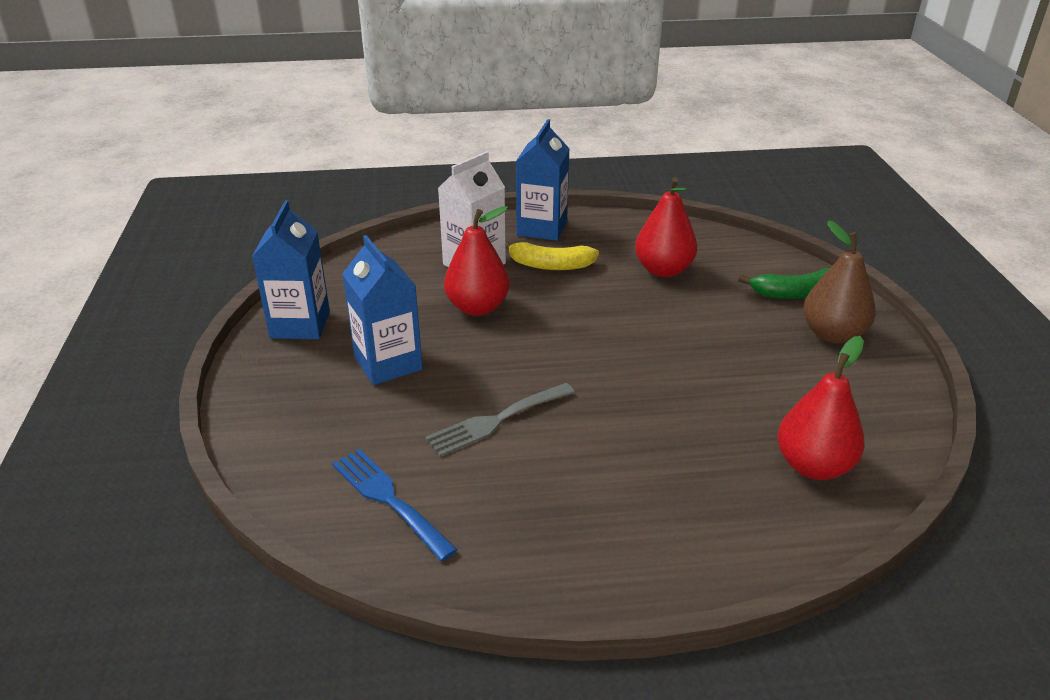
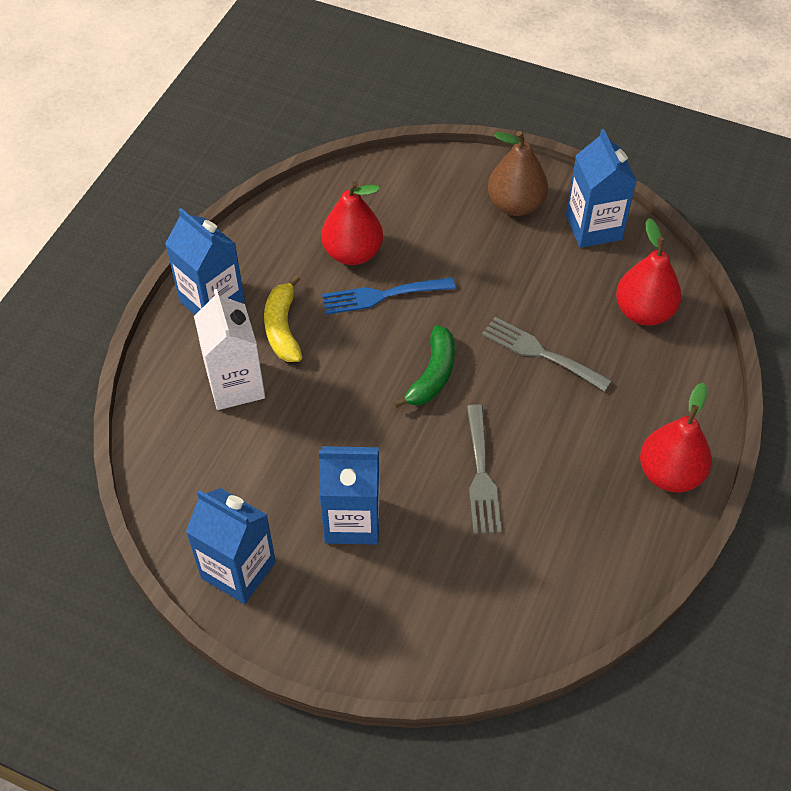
camera: 60 degrees left, 20 degrees up
blue fork [332,449,458,561] -> blue fork moved to [322,277,455,315]
red pear [444,206,510,316] -> red pear moved to [640,383,712,493]
yellow banana [505,240,599,270] -> yellow banana turned 135 degrees clockwise [264,275,302,362]
green banana [738,268,830,299] -> green banana moved to [393,325,455,408]
none -> grey fork [482,317,612,392]
none -> blue carton [566,129,637,248]

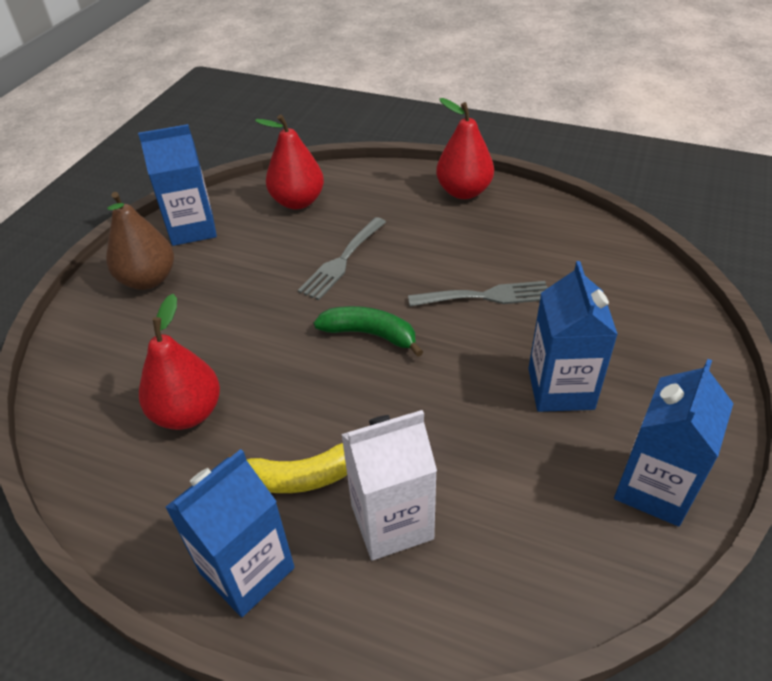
camera: 90 degrees left, 10 degrees down
blue fork [322,277,455,315] -> none

